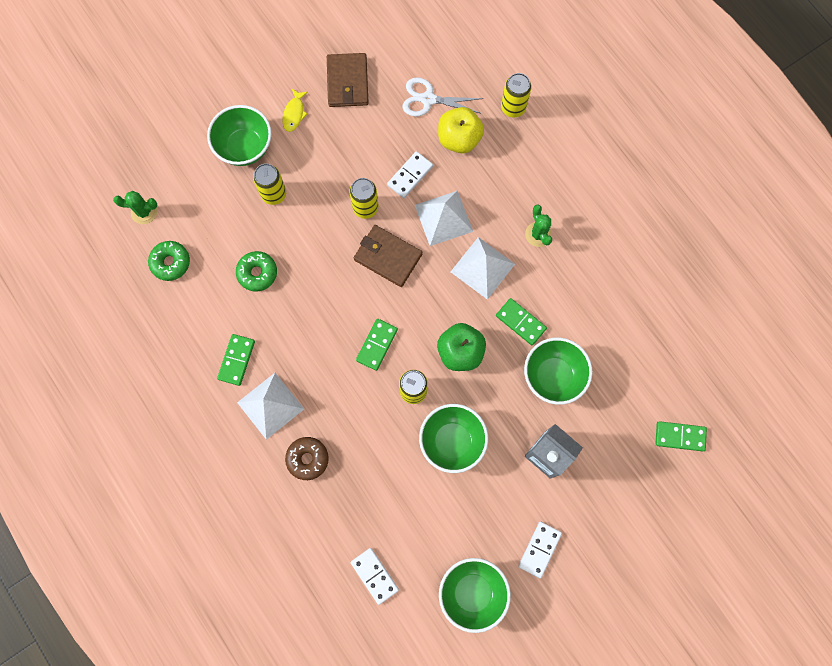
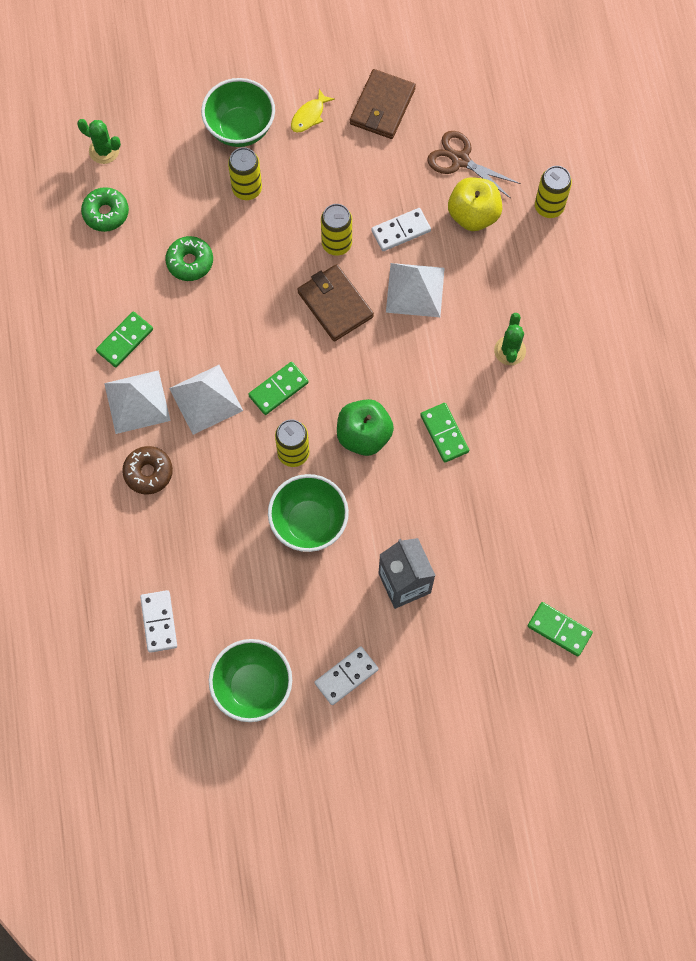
camera: 25 degrees right, 5 degrees down
white scissors [402,77,484,117] -> brown scissors [427,131,521,198]
white pyramid [451,237,515,300] -> white pyramid moved to [169,365,243,435]
green bowl [524,337,592,405] -> none

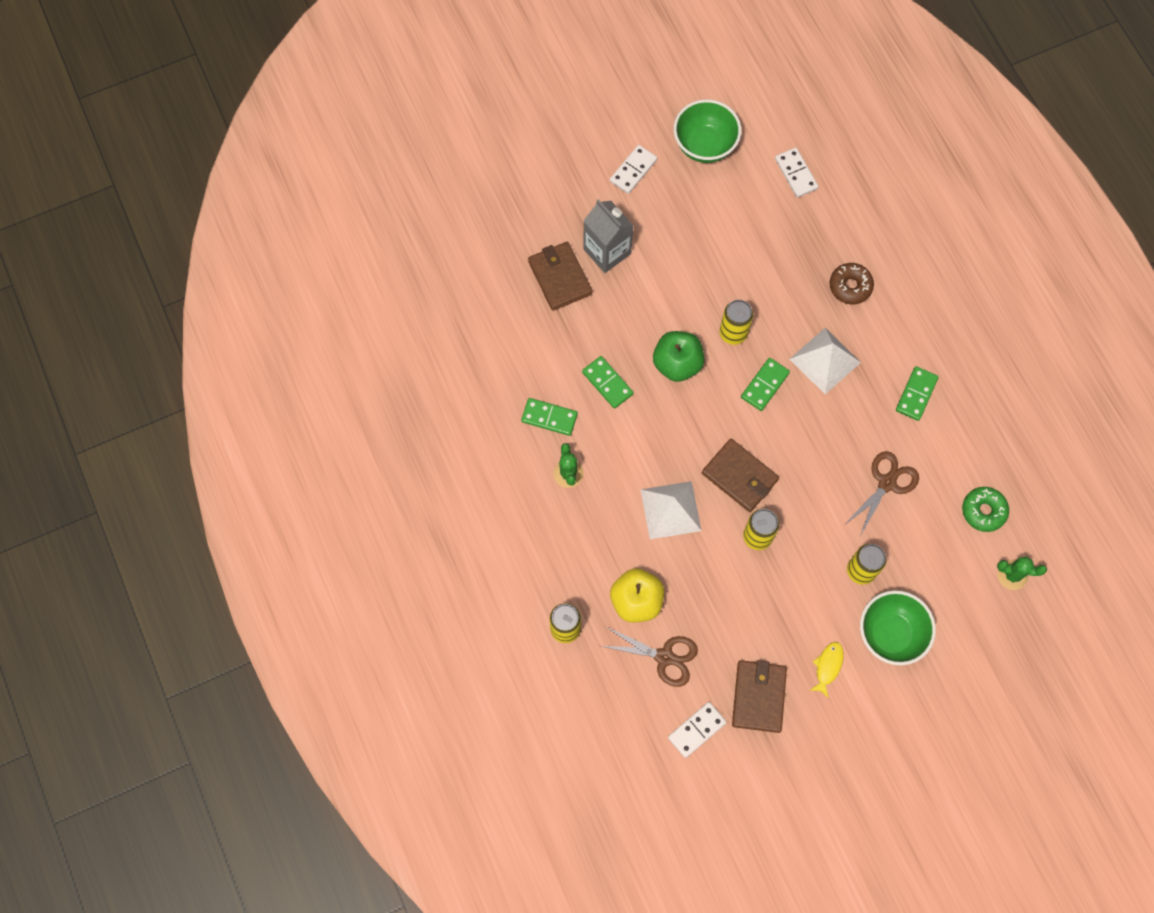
camera: 165 degrees right, 0 degrees up
white pyramid [104,370,171,434] -> none
green donut [165,236,213,281] -> brown scissors [844,451,919,536]
green bowl [268,474,349,552] -> none
white domino [371,208,431,251] -> white domino moved to [668,702,727,758]
green domino [528,602,593,657] -> green domino moved to [521,398,578,436]
none -> brown wallet [528,242,592,311]

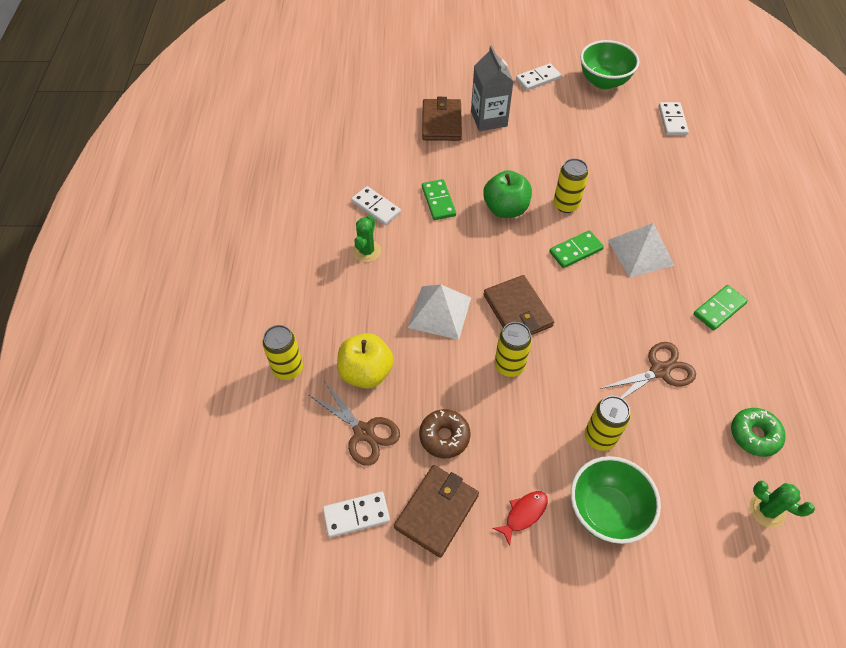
camera: 25 degrees right, 15 degrees down
green domino [521,398,578,436] -> white domino [351,186,401,225]
yellow fish [810,642,844,698] -> red fish [492,491,548,546]
brown donut [830,263,874,304] -> brown donut moved to [419,409,471,458]

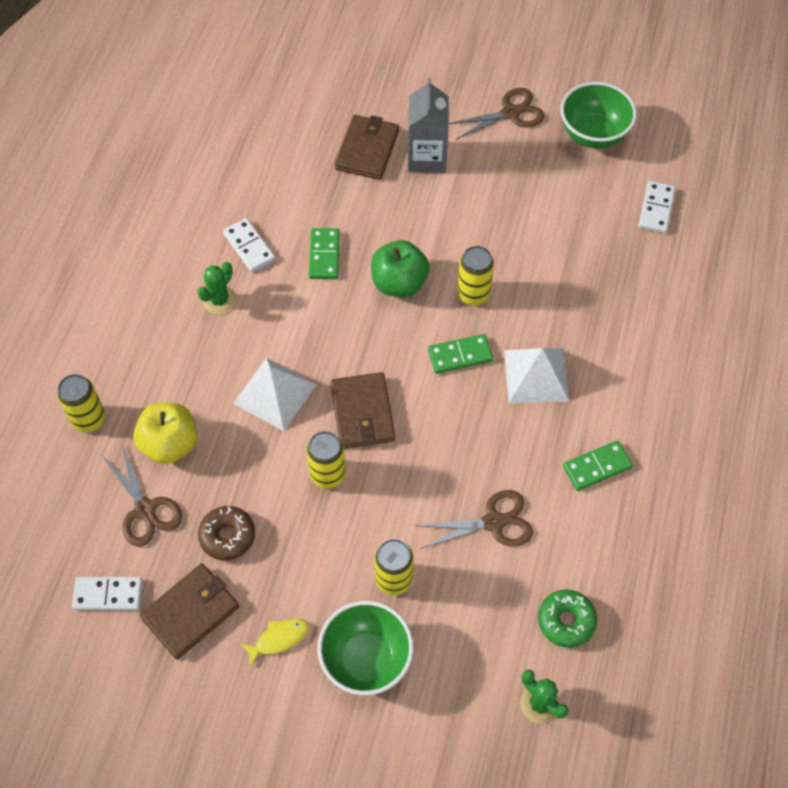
camera: 15 degrees right, 5 degrees up
red fish [492,491,548,546] -> yellow fish [240,619,309,667]
white domino [516,63,561,91] -> brown scissors [449,88,544,140]

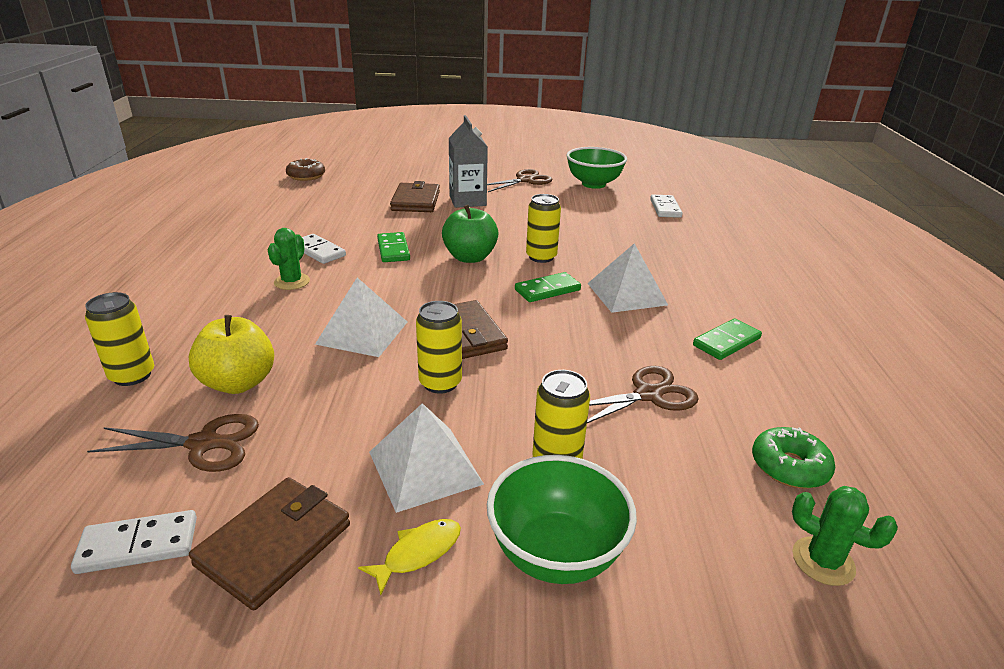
camera: 15 degrees left, 30 degrees down
brown scissors [102,444,182,547] -> brown scissors turned 45 degrees counterclockwise [87,414,259,472]
brown donut [198,506,255,560] -> brown donut moved to [286,158,325,181]
none -> white pyramid [369,403,484,513]

